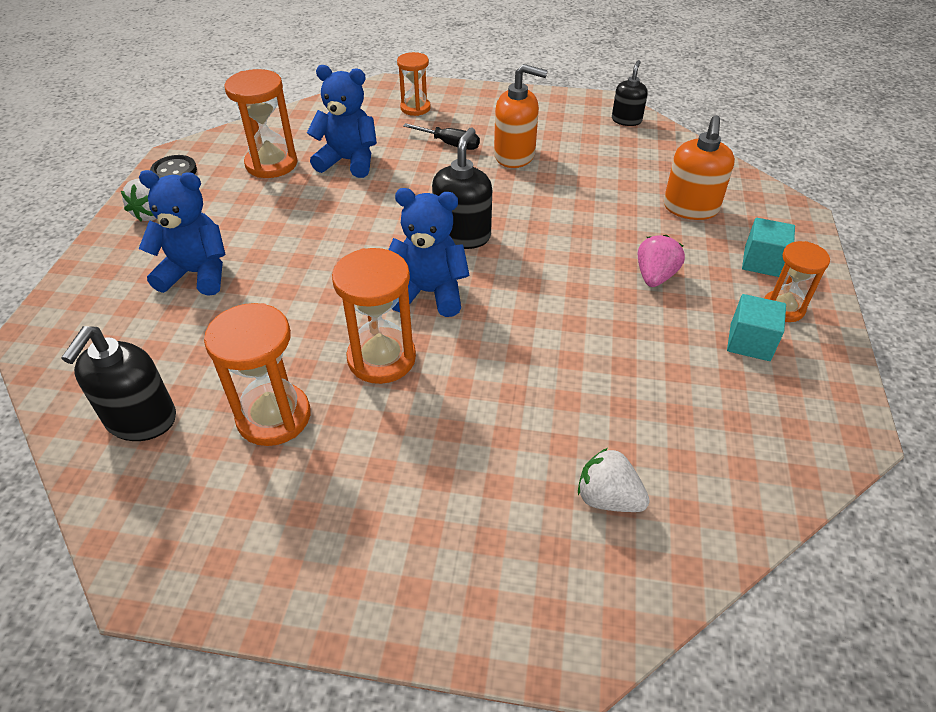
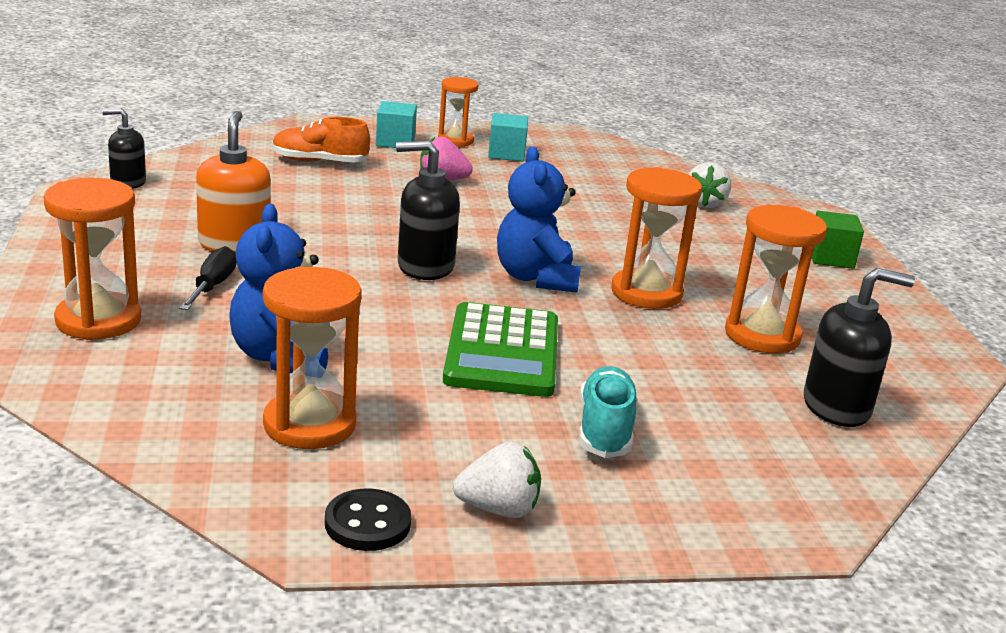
camera: 110 degrees left, 20 degrees down
blue teddy bear [139,170,225,296] -> turquoise shoe [579,366,638,458]
orange hourglass [397,52,431,116] -> orange hourglass [44,178,141,340], size x1.55
orange soap dispenser [664,115,735,220] -> orange shoe [272,117,370,163]
none -> green calculator [443,302,558,397]
none -> green cube [812,211,864,269]

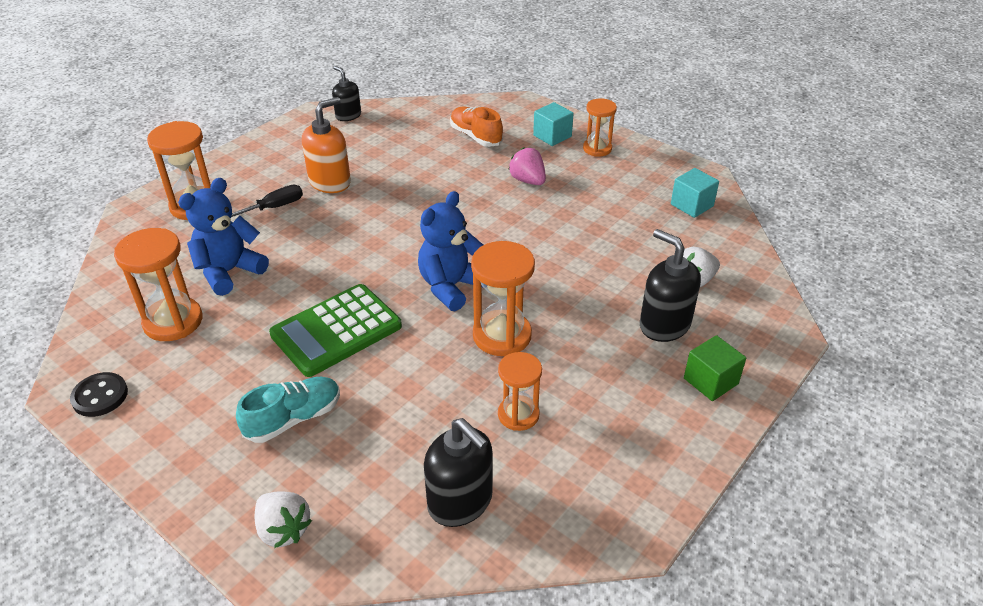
camera: 50 degrees right, 15 degrees up
black soap dispenser [396,140,460,280] -> black soap dispenser moved to [640,229,701,342]
white strawberry [453,442,541,518] -> white strawberry moved to [255,491,312,548]
turquoise cube [488,113,528,161] -> turquoise cube moved to [671,168,719,218]
orange hourglass [725,205,827,354] -> orange hourglass [498,352,542,431], size x0.64

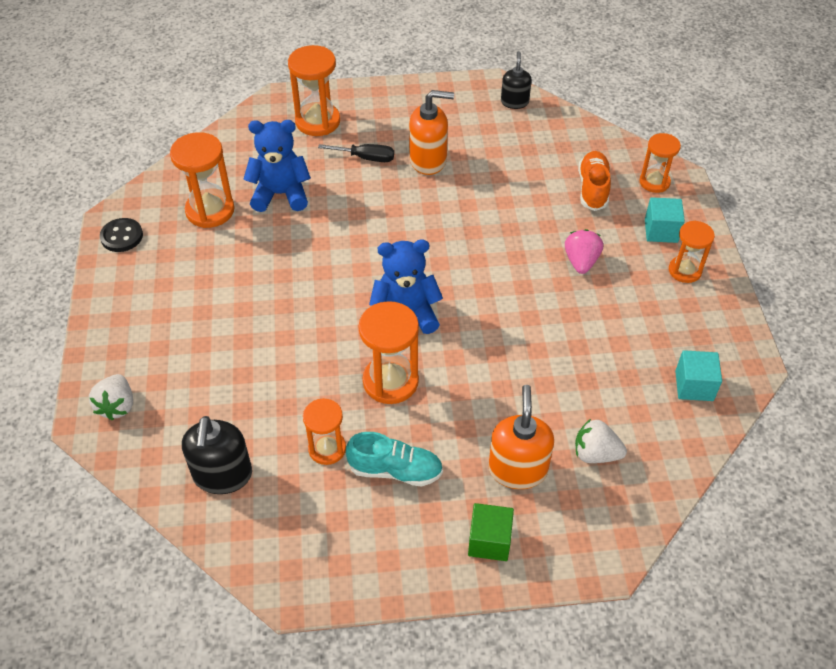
camera: 45 degrees right, 10 degrees up
turquoise shoe [236,377,340,443] -> turquoise shoe moved to [346,432,443,487]
green calculator [269,284,402,377] -> none
black soap dispenser [640,229,701,342] -> orange soap dispenser [488,385,554,489]
none -> orange hourglass [639,133,681,193]

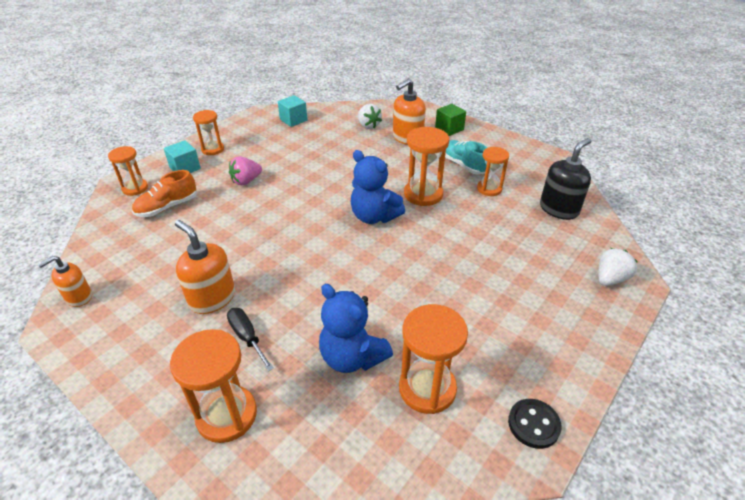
camera: 135 degrees left, 10 degrees down
black soap dispenser [501,51,532,109] -> orange soap dispenser [38,256,92,307]

